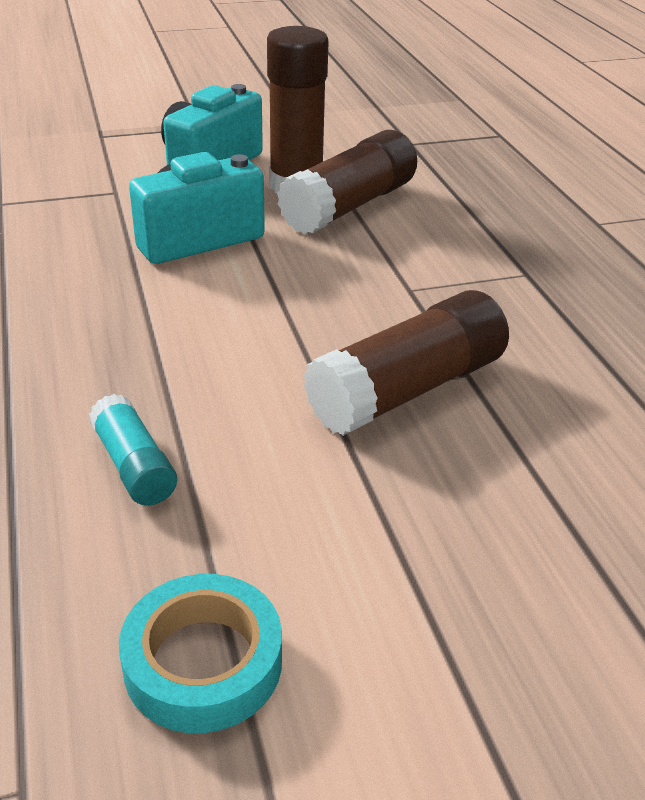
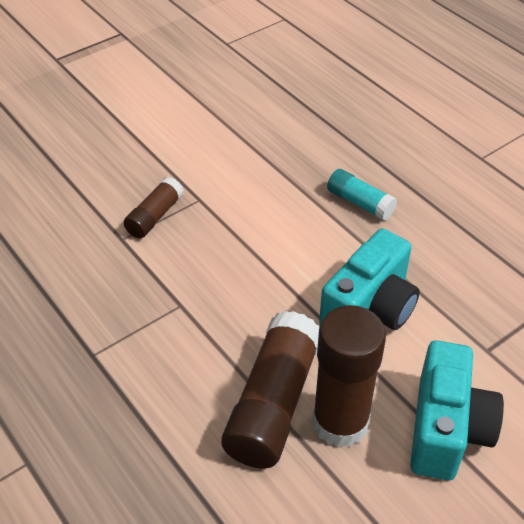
camera: 160 degrees right, 10 degrees up
turquoise glue stick [89,394,177,506] -> turquoise glue stick moved to [327,169,397,221]
turquoise tape [119,574,282,733] -> none
brown glue stick [304,290,509,436] -> brown glue stick [124,177,184,238], size x0.55

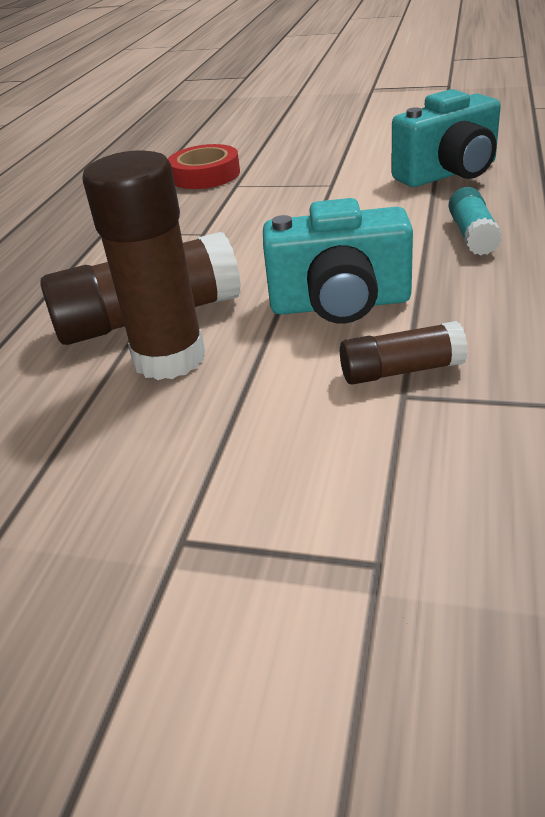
camera: 55 degrees right, 10 degrees down
brown glue stick [124,177,184,238] -> brown glue stick moved to [340,321,468,385]
turquoise camera [410,340,504,481] -> turquoise camera moved to [392,89,501,187]
none -> red tape [168,144,240,189]

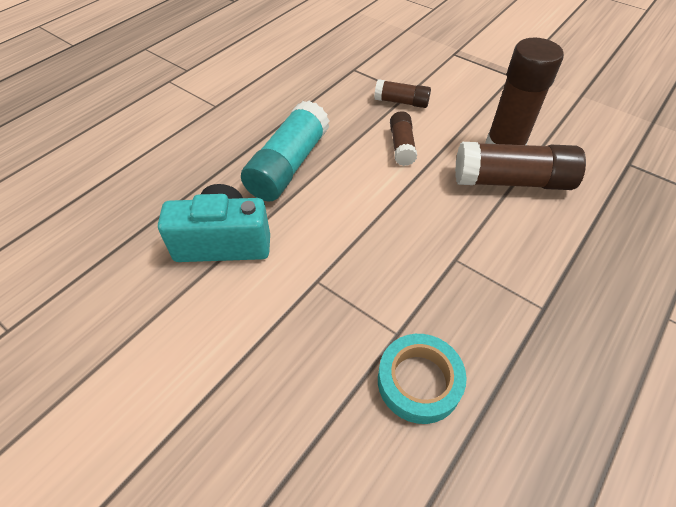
camera: 160 degrees left, 15 degrees up
red tape [168,144,240,189] -> turquoise tape [378,334,467,424]
turquoise camera [263,198,413,324] -> brown glue stick [390,111,417,166]
turquoise glue stick [448,187,502,256] -> turquoise glue stick [241,101,330,201], size x1.82

